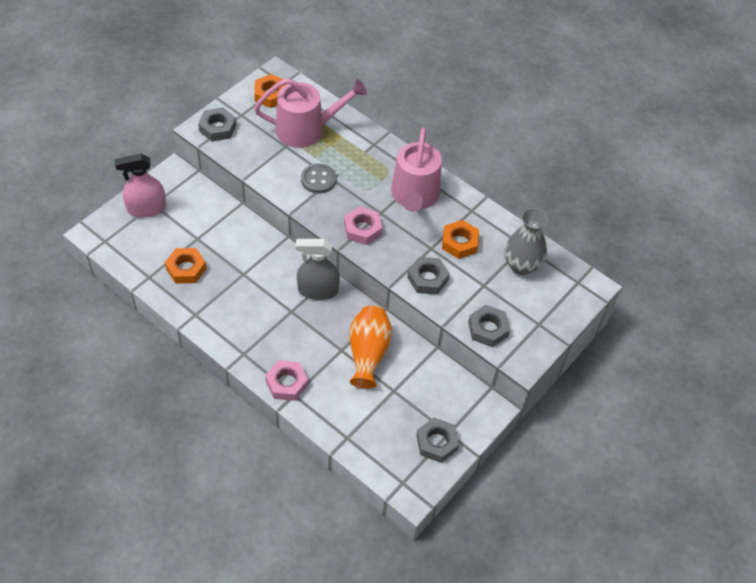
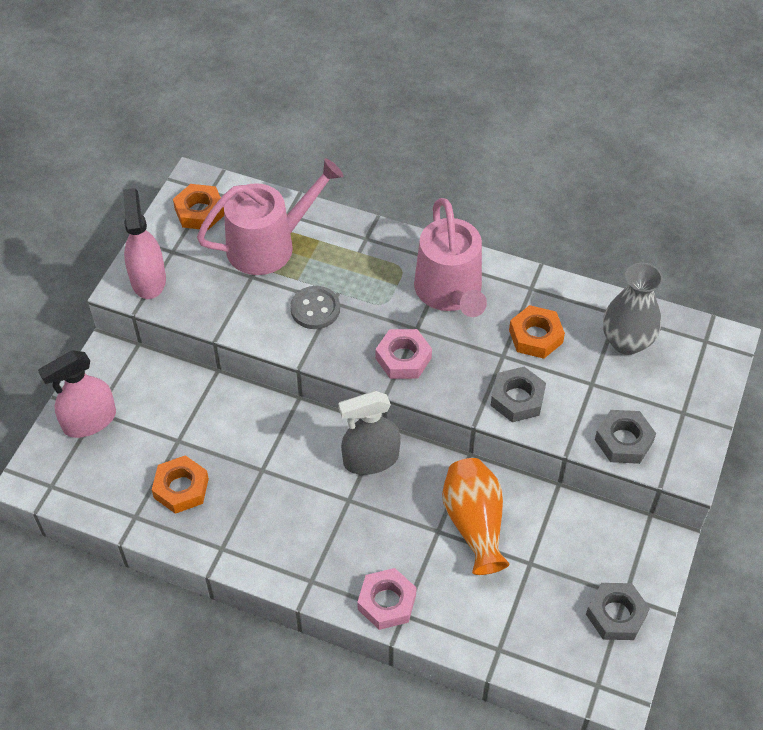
camera: 15 degrees left, 0 degrees up
grey nut [198,107,236,142] -> pink spray bottle [123,188,166,299]

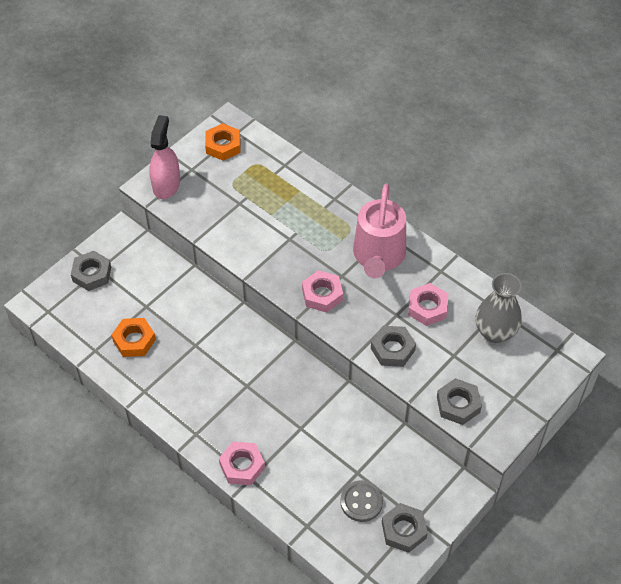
camera: 20 degrees right, 0 degrees up
pink spray bottle [38,350,116,438] -> grey nut [71,251,111,291]
pink watering can [197,158,344,275] -> none
grey button [290,286,340,329] -> grey button moved to [341,480,383,522]
grey spray bottle [338,391,401,475] -> none
orange vase [442,458,509,575] -> none
orange nut [509,305,565,359] -> pink nut [408,283,448,326]

